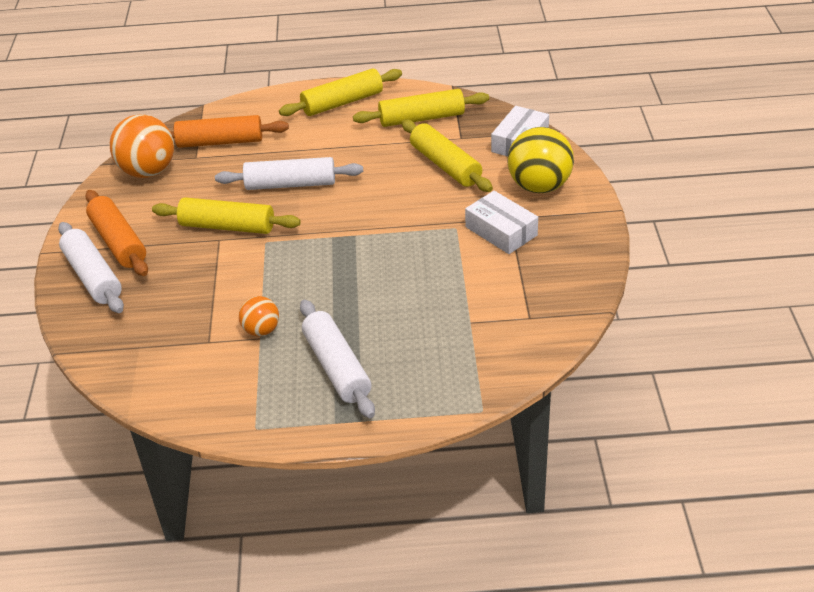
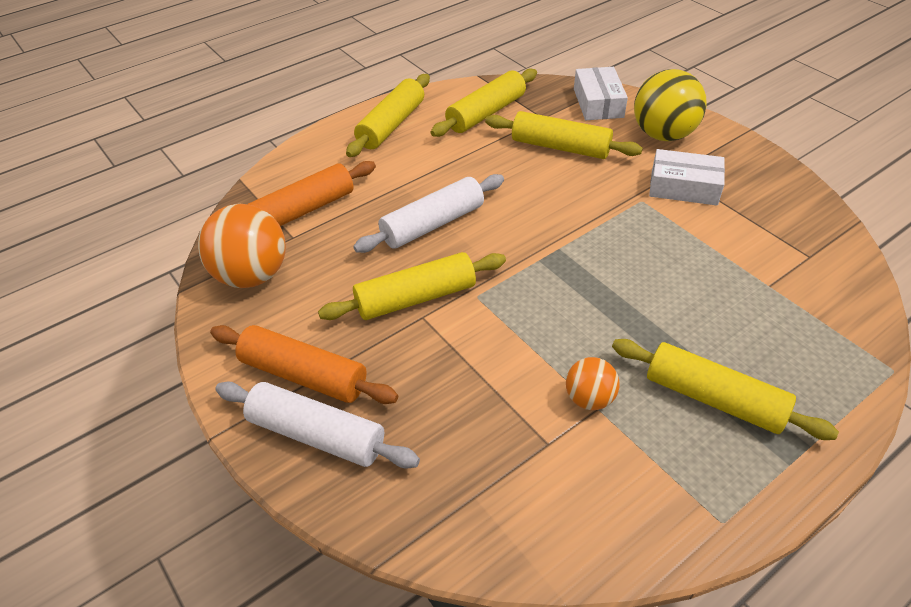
camera: 35 degrees left, 5 degrees up
white rolling pin [300,300,375,418] -> yellow rolling pin [612,339,839,440]

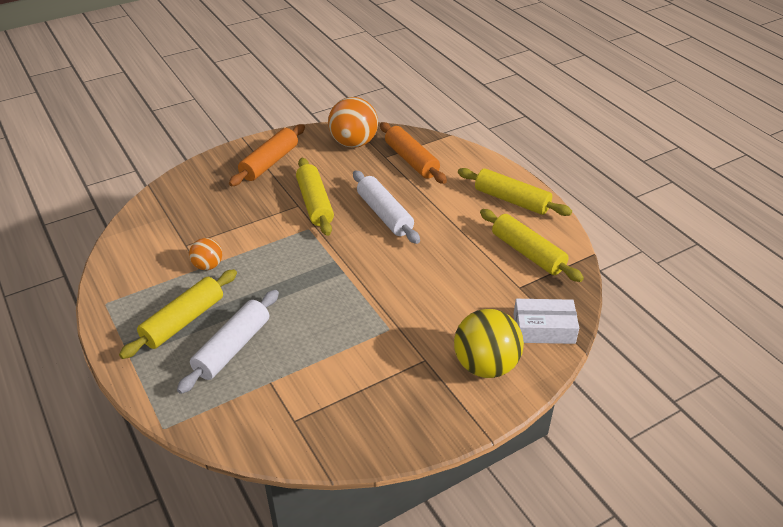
camera: 95 degrees right, 5 degrees down
white rolling pin [215,381,420,469] -> white rolling pin moved to [177,290,279,394]
yellow rolling pin [485,111,643,159] -> none
white box [649,149,725,206] -> none

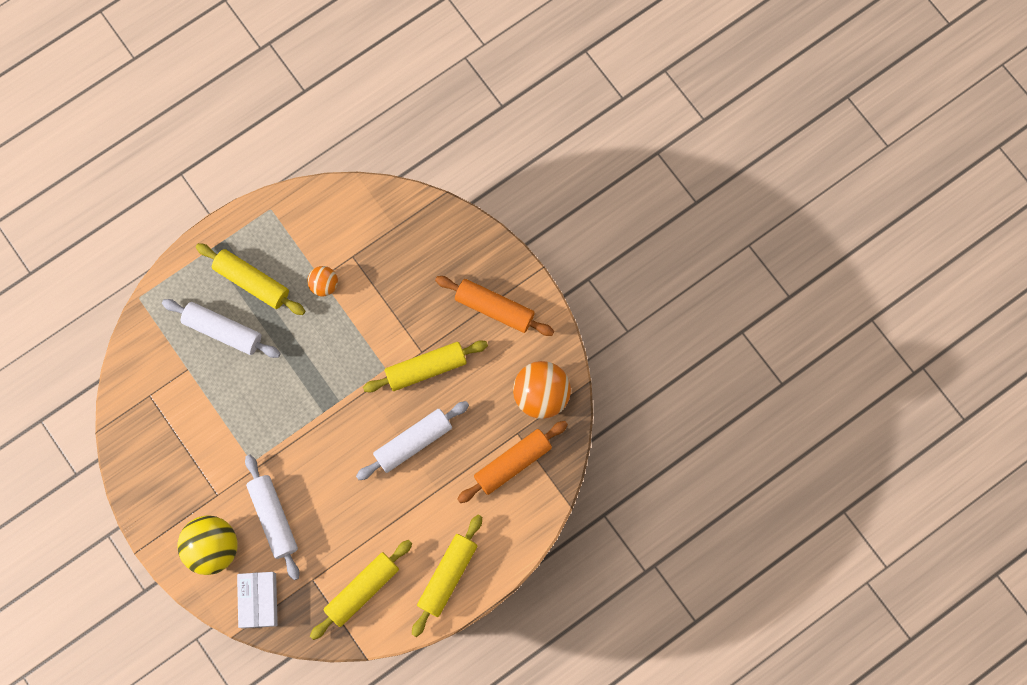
camera: 85 degrees right, 35 degrees up
none -> white rolling pin [245,454,299,580]

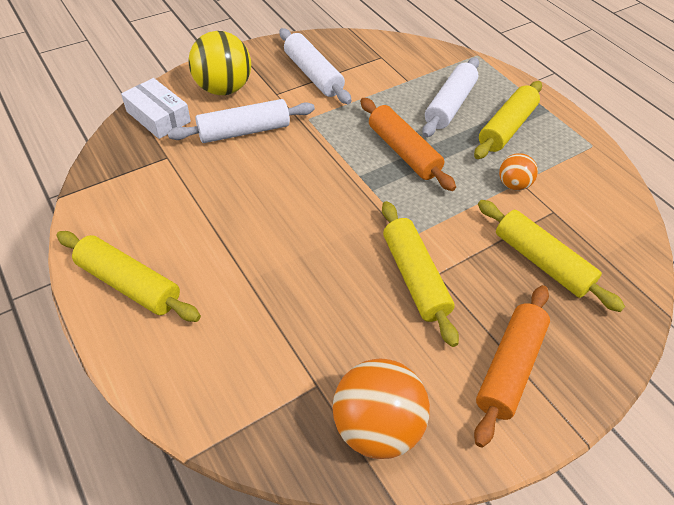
camera: 90 degrees right, 25 degrees down
white box [237,572,278,629] -> white box turned 45 degrees clockwise [121,78,191,139]
yellow rolling pin [310,540,412,640] -> yellow rolling pin moved to [478,200,625,312]
white rolling pin [356,401,469,480] -> white rolling pin moved to [279,28,352,104]
orange rolling pin [458,421,568,503] -> orange rolling pin moved to [360,98,456,191]

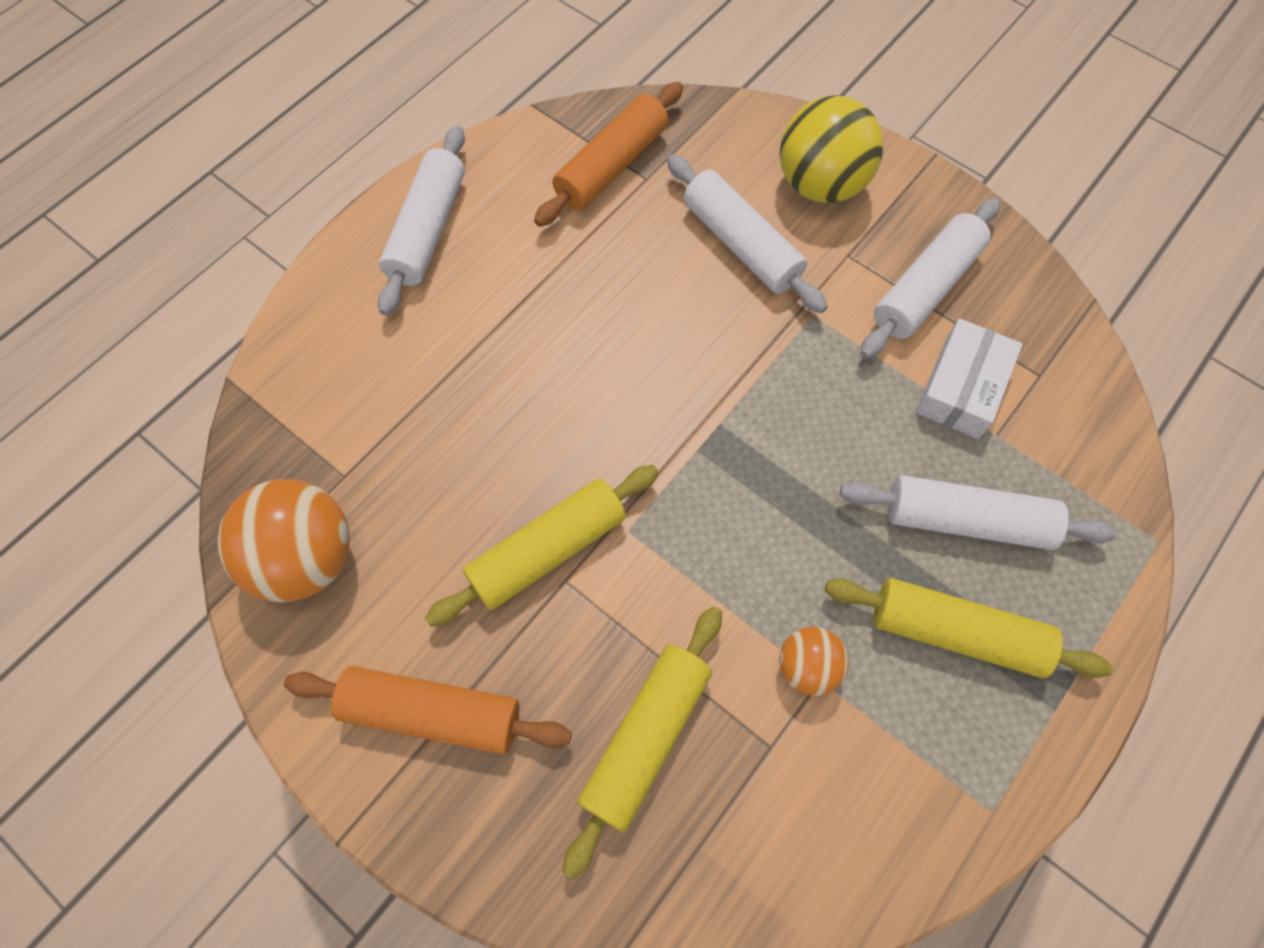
camera: 75 degrees right, 15 degrees up
yellow rolling pin [56,231,201,322] -> white rolling pin [378,126,465,316]
white box [121,78,191,139] -> white box moved to [916,318,1023,439]
orange rolling pin [360,98,456,191] -> orange rolling pin moved to [534,82,683,227]

